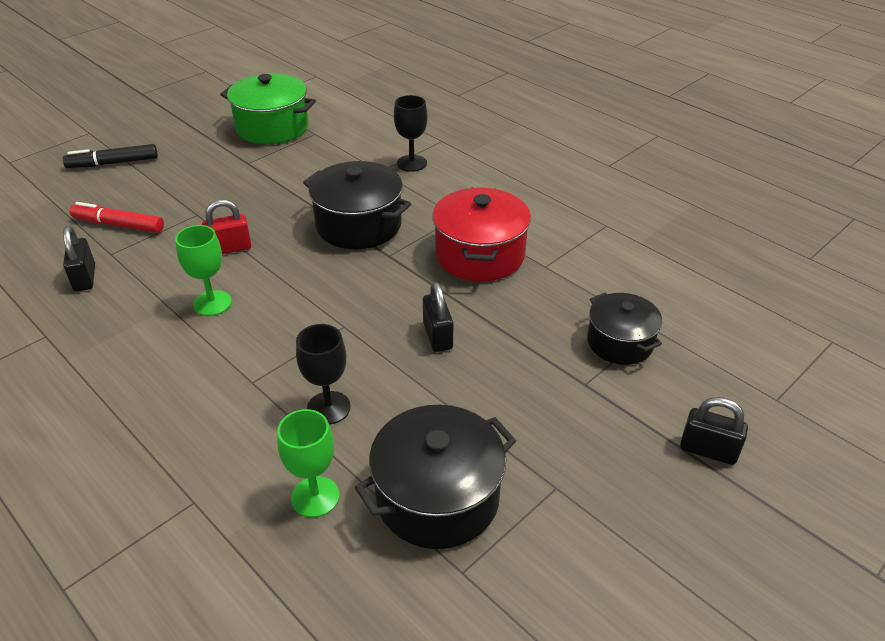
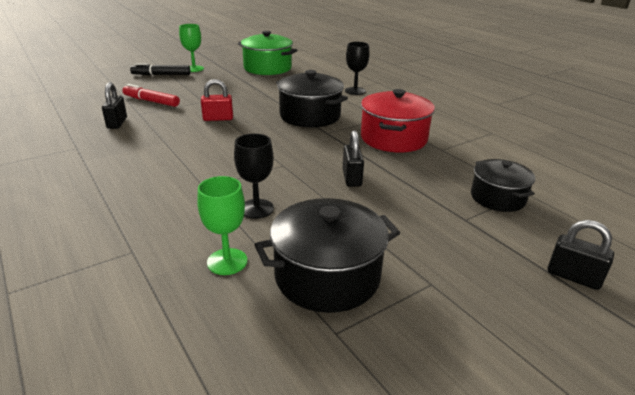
camera: 10 degrees right, 10 degrees down
green goblet [175,225,232,316] -> green goblet moved to [179,24,204,72]

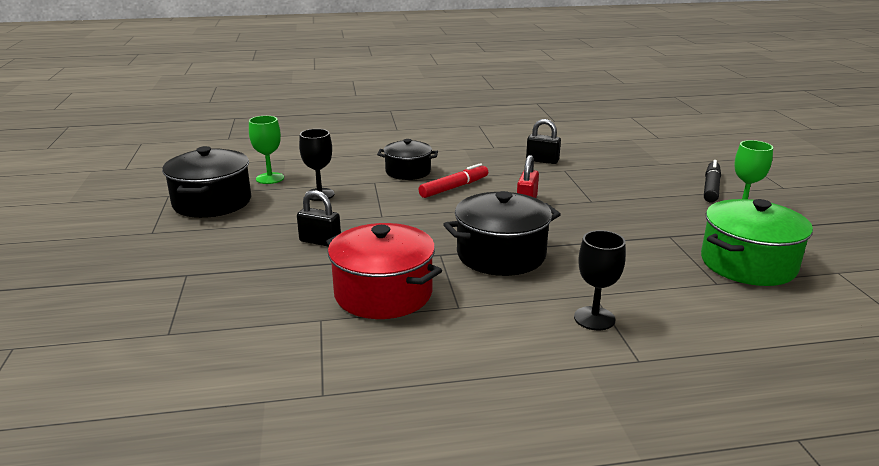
camera: 115 degrees right, 5 degrees down
red marker [122,84,180,107] -> red marker moved to [418,163,488,198]
black pot [471,159,535,212] -> black pot moved to [377,139,438,180]
black padlock [547,220,614,290] -> none

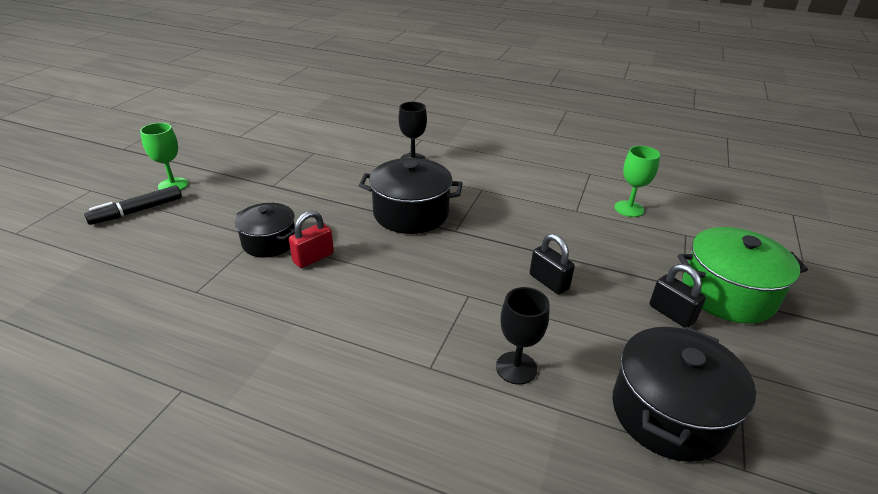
camera: 150 degrees left, 10 degrees up
green goblet [249,116,284,184] -> green goblet moved to [615,146,660,217]
red pot [326,223,442,319] -> none
black pot [377,139,438,180] -> black pot moved to [235,203,295,258]
red marker [418,163,488,198] -> none
black padlock [526,119,561,164] -> black padlock moved to [649,264,706,328]
green pot [701,199,813,286] -> green pot moved to [678,227,808,324]

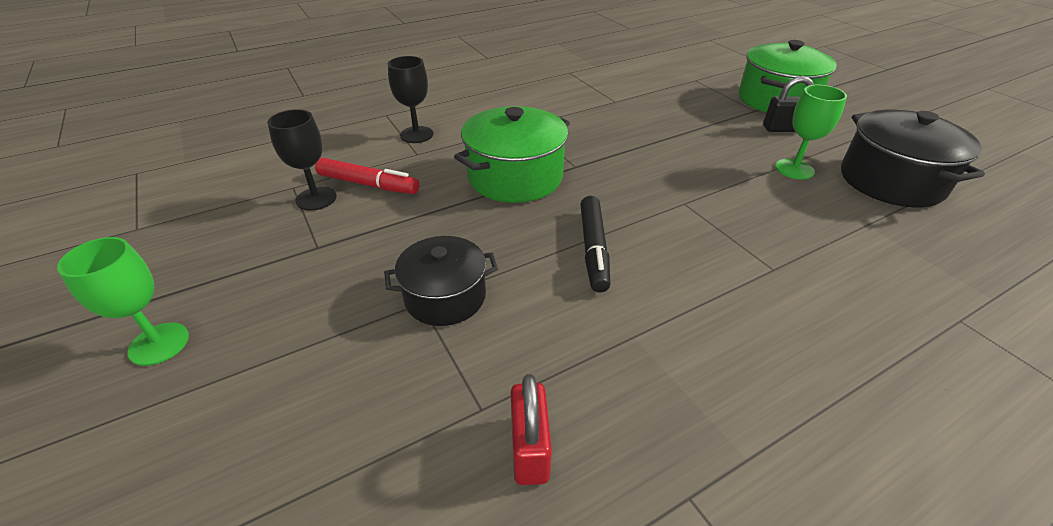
camera: 50 degrees left, 5 degrees up
black marker [84,185,182,225] -> black marker moved to [580,196,610,292]
red padlock [289,211,334,268] -> red padlock moved to [511,374,552,485]
black pot [358,158,463,234] -> green pot [454,106,570,203]
black goblet [496,287,549,385] -> black goblet moved to [267,109,337,210]
black padlock [530,234,575,295] -> none
green goblet [615,146,660,217] -> green goblet moved to [775,85,847,179]
none -> red marker [315,158,420,194]

